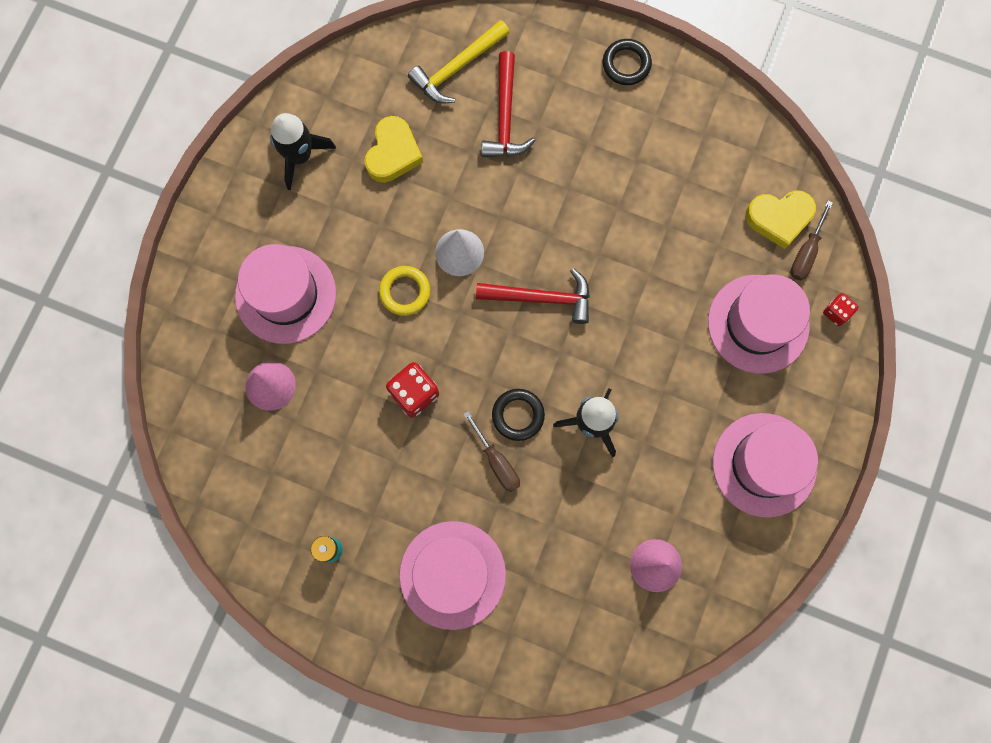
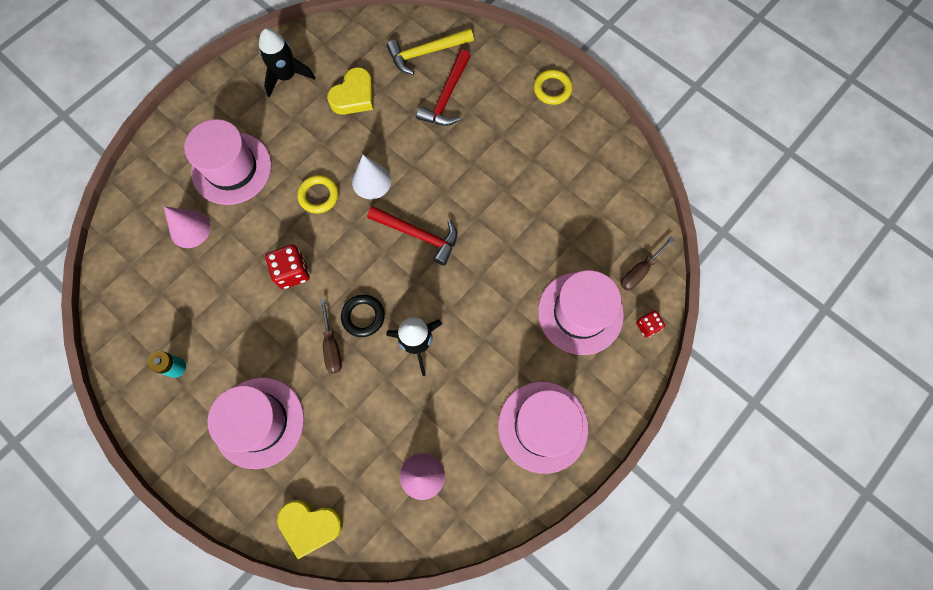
camera: 20 degrees right, 5 degrees down
black ring [603,39,652,85] -> yellow ring [533,69,573,105]
yellow heart [746,190,816,249] -> yellow heart moved to [277,500,343,559]

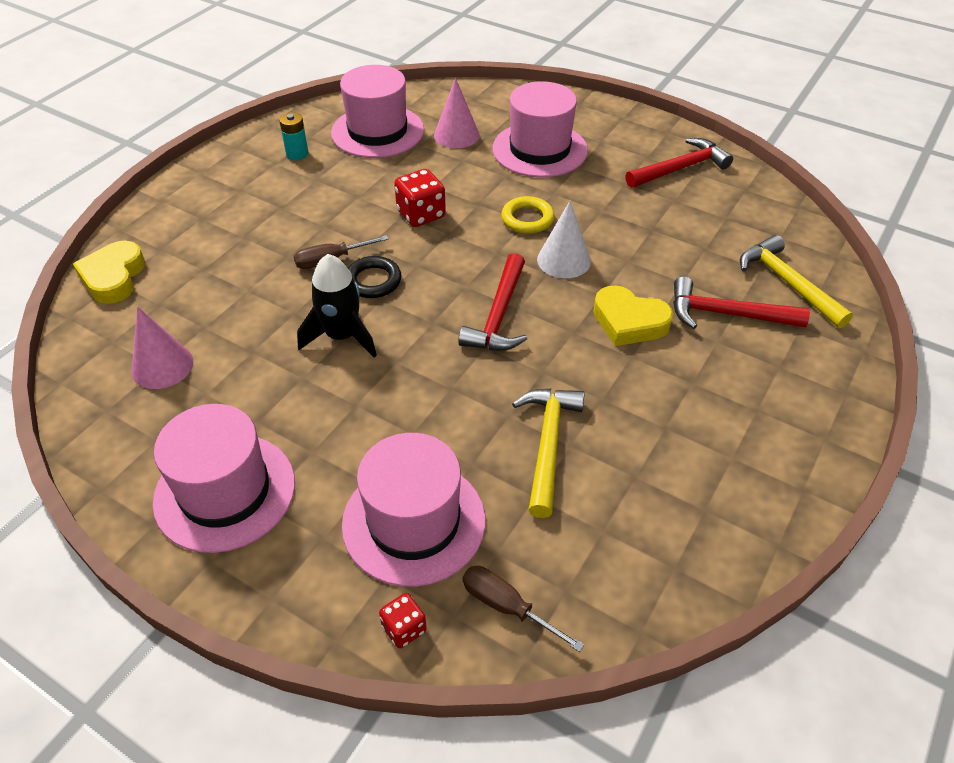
camera: 80 degrees right, 25 degrees down
pink hat [207,377,304,469] -> pink hat moved to [331,65,424,158]
black rocket [259,28,315,98] -> red hammer [625,138,733,188]
yellow heart [327,67,373,115] -> yellow heart moved to [593,285,673,346]
yellow ring [533,69,573,105] -> none
none -> yellow hammer [512,389,585,518]

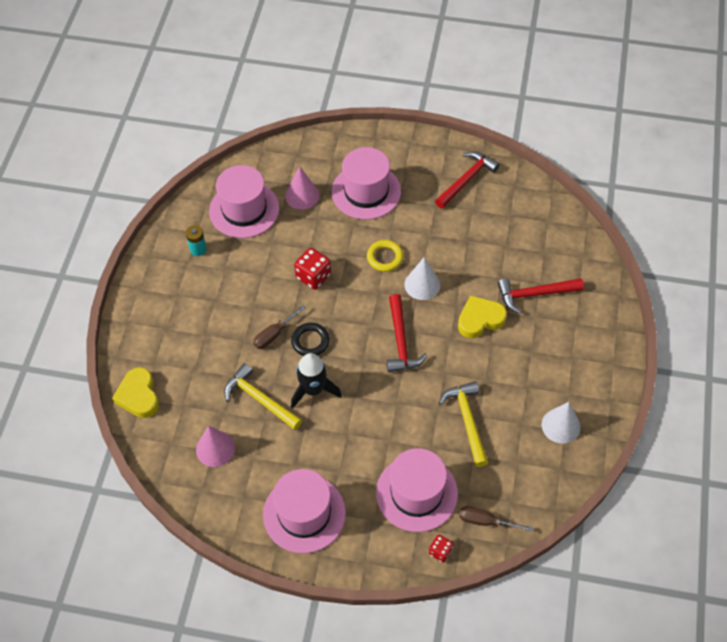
camera: 20 degrees left, 10 degrees up
yellow heart [593,285,673,346] -> yellow heart turned 150 degrees clockwise [458,295,507,338]
yellow hammer [740,235,853,328] -> yellow hammer moved to [224,363,302,430]
none -> white cone [542,402,581,444]

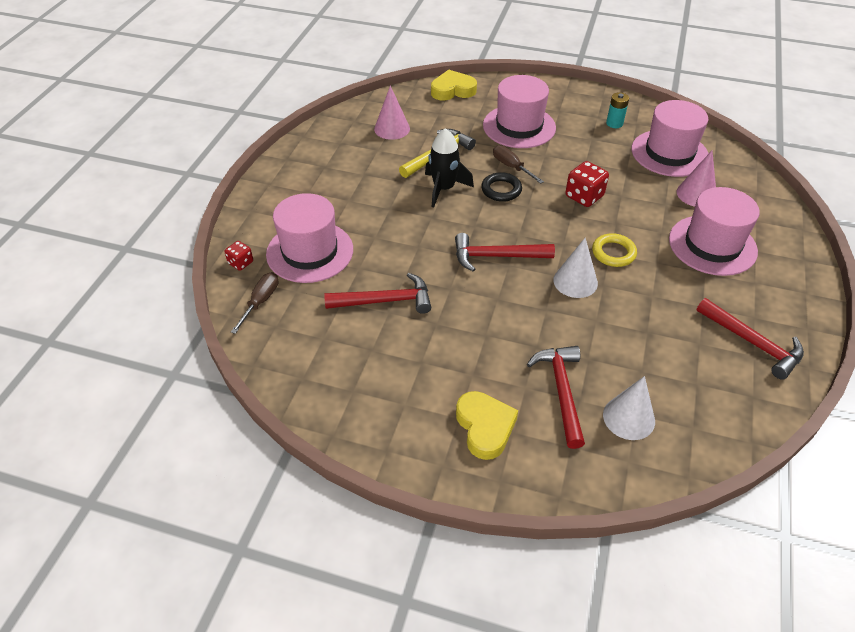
camera: 95 degrees right, 10 degrees down
pink hat [263,469,346,554] -> pink hat moved to [483,75,556,148]
yellow hammer [439,381,489,467] -> red hammer [324,273,431,314]
yellow heart [458,295,507,338] -> yellow heart moved to [456,391,518,460]
white cone [542,402,581,444] -> white cone moved to [603,376,655,440]

